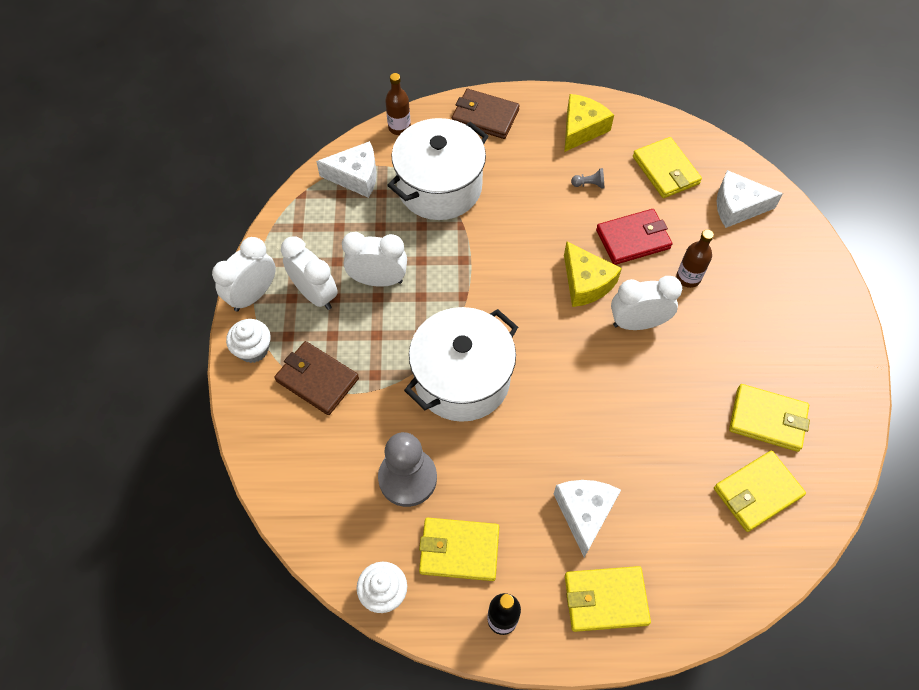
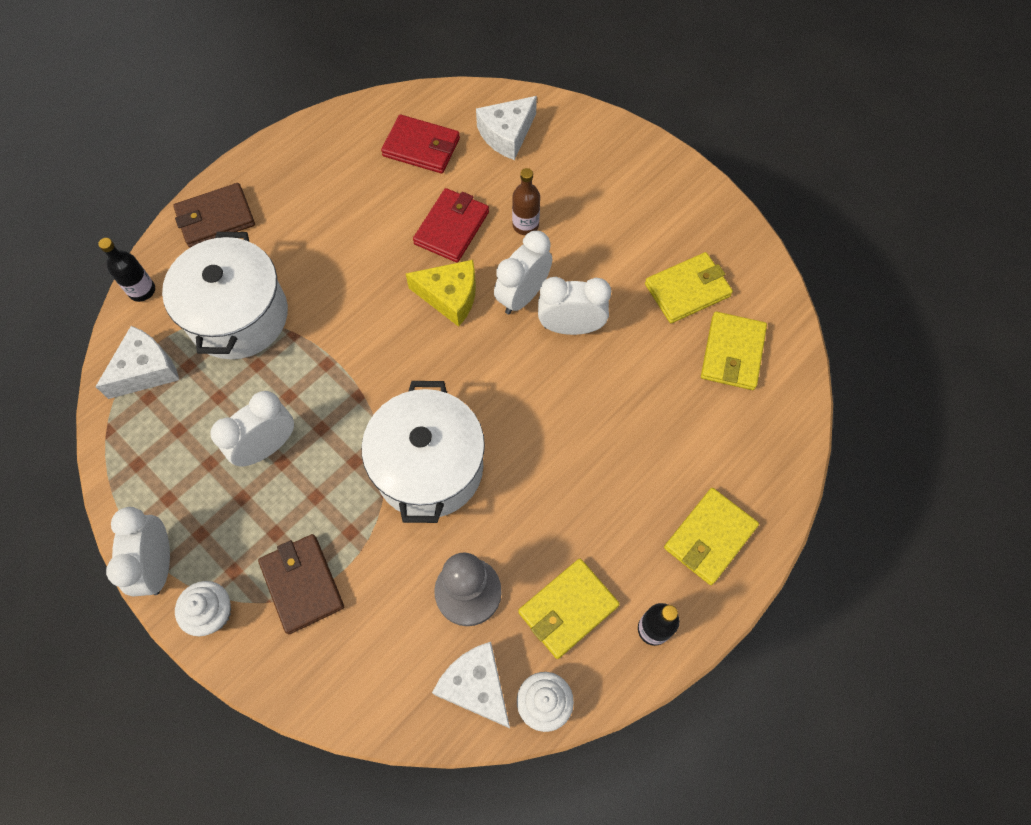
camera: 45 degrees left, 5 degrees up
brown wallet [274,341,359,415] -> brown wallet turned 75 degrees clockwise [258,534,344,634]
white clock [281,236,338,310] -> white clock moved to [538,277,611,335]
brown bottle [385,73,411,135] -> black bottle [98,238,155,302]
white cheese [554,480,621,557] -> white cheese moved to [432,642,510,728]
yellow cheese [564,94,614,152] -> none
grey pawn [571,168,604,189] -> none
yellow wallet [633,137,702,198] -> red wallet [381,115,460,173]

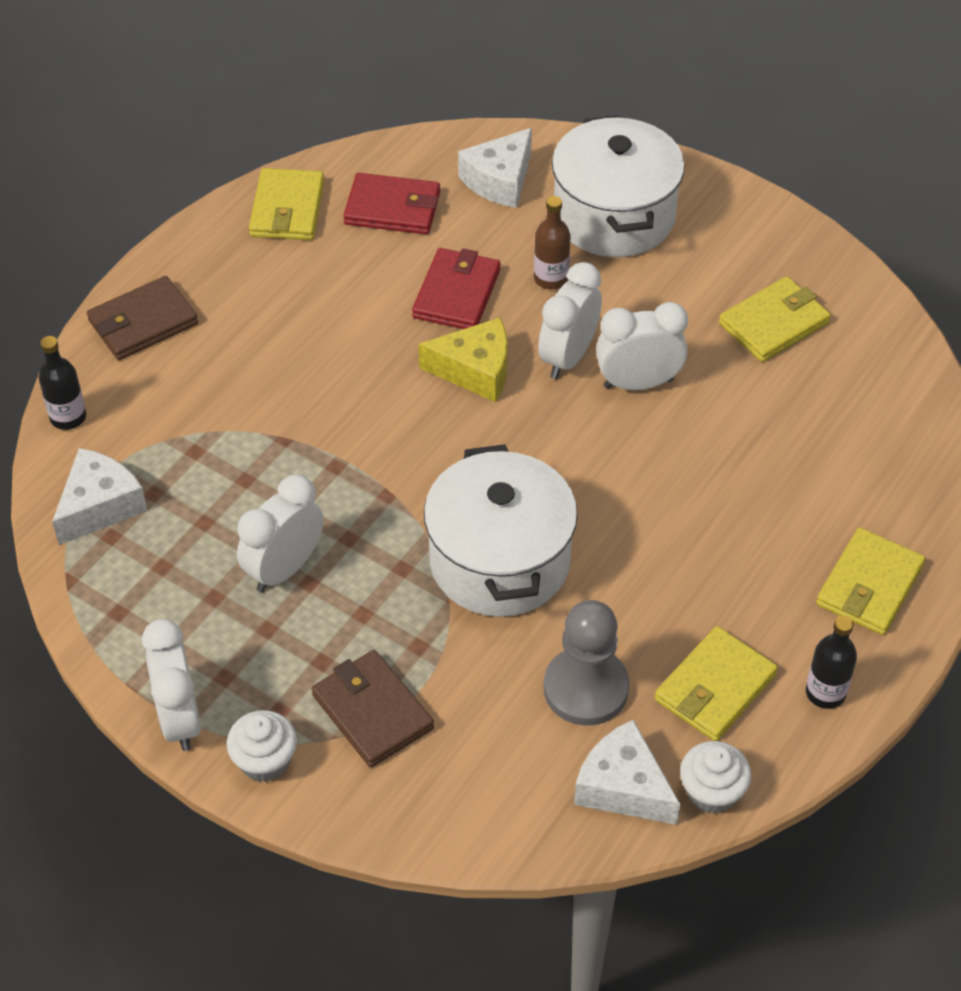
camera: 10 degrees left, 15 degrees down
white pot [162,232,288,359] -> white pot moved to [552,115,685,257]
yellow wallet [701,312,767,390] -> yellow wallet moved to [249,168,324,240]

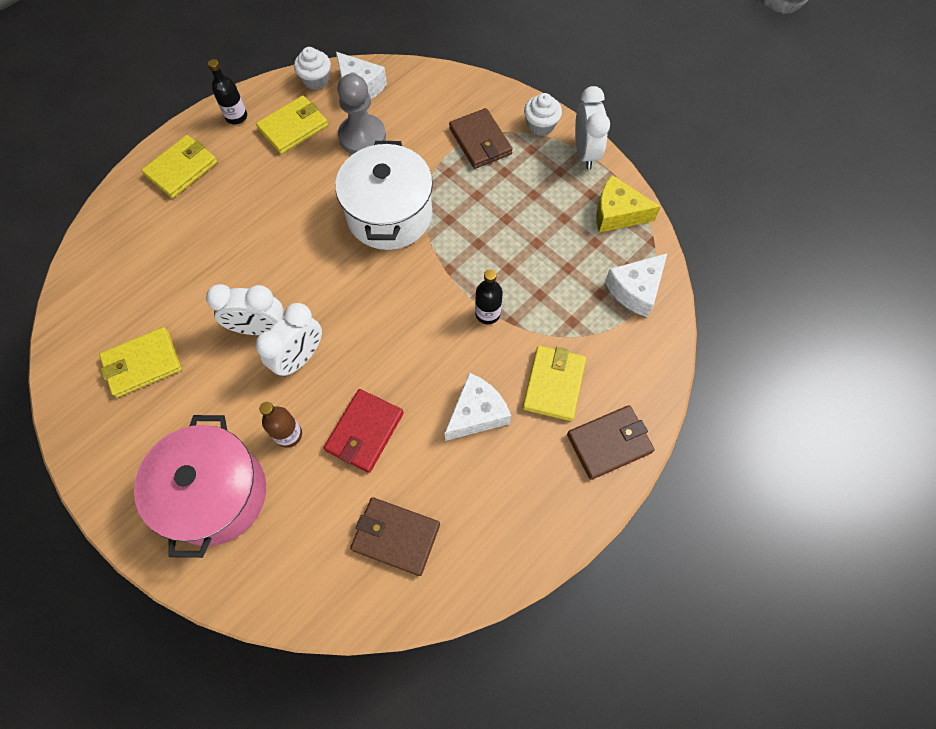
camera: 170 degrees left, 15 degrees up
black bottle [38,336,86,430] -> black bottle moved to [475,269,503,324]
white clock [237,475,323,592] -> none
yellow wallet [249,168,324,240] -> yellow wallet moved to [523,346,586,421]
red wallet [343,173,440,234] -> brown wallet [350,497,440,576]
yellow cheese [418,318,508,402] -> yellow cheese moved to [596,175,661,233]
white cheese [458,128,532,208] -> white cheese moved to [445,373,511,441]
white pot [552,115,685,257] -> pink pot [134,415,266,558]

